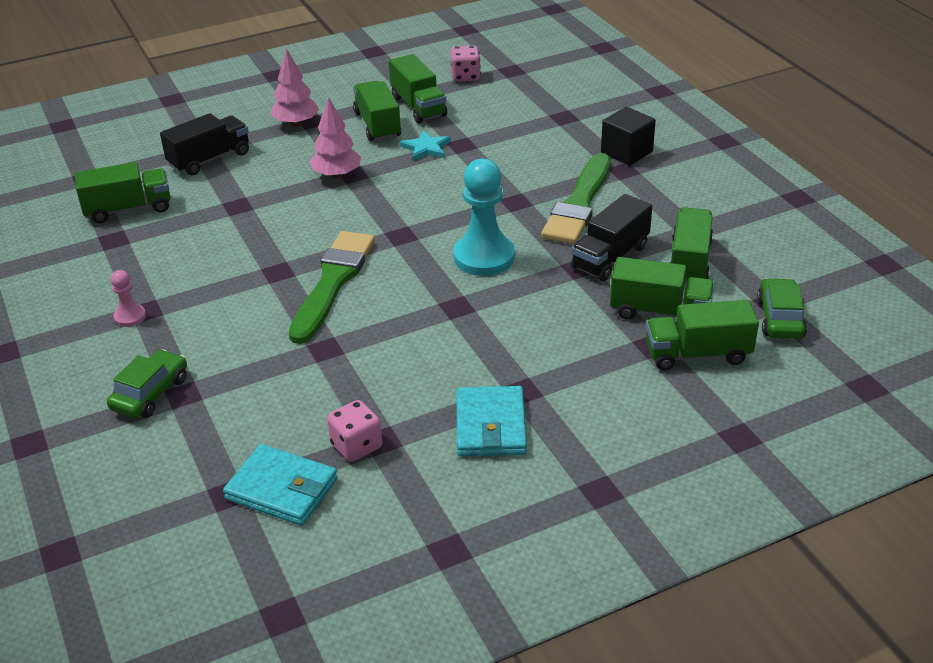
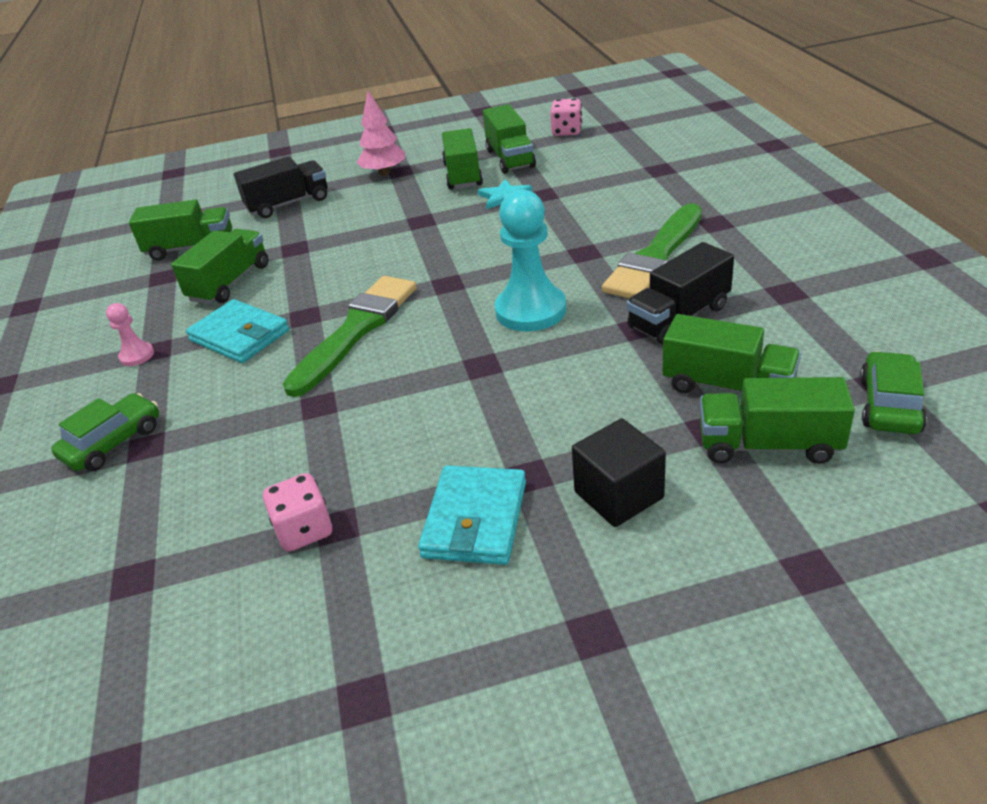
camera: 15 degrees right, 0 degrees up
turquoise wallet [223,444,338,526] -> turquoise wallet moved to [186,299,289,363]
pink tree [309,97,361,179] -> none
black cube [601,107,656,166] -> black cube moved to [572,418,666,527]
green truck [670,207,713,284] -> green truck moved to [171,229,268,304]

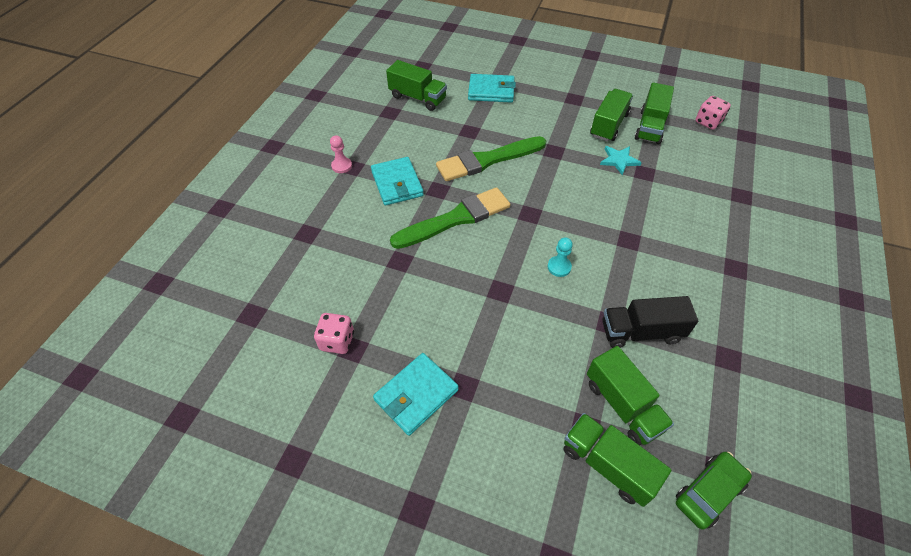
camera: 30 degrees right, 15 degrees up
green car [51,393,159,471] -> none
green truck [171,229,268,304] -> none
black truck [234,156,327,218] -> turquoise wallet [468,74,516,103]
pink tree [357,91,405,176] -> none
turquoise pawn [495,189,566,331] -> turquoise pawn [548,237,573,277], size x0.48
black cube [572,418,666,527] -> none
green brush [602,203,702,299] -> green brush moved to [436,136,546,181]

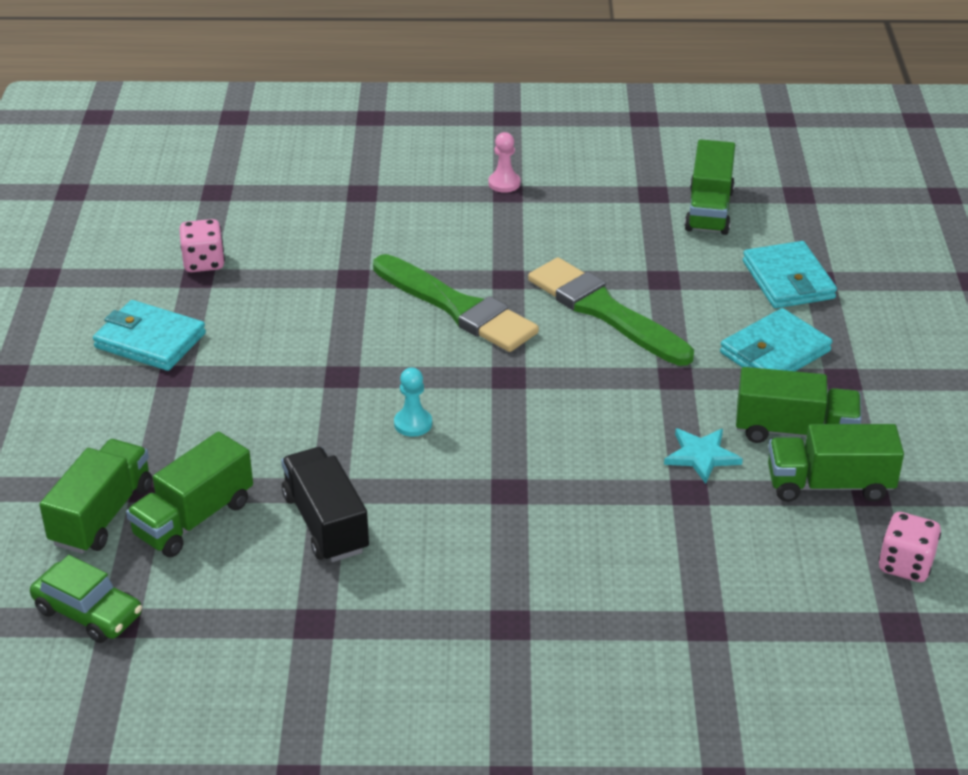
camera: 70 degrees right, 15 degrees down
turquoise wallet [371,157,424,206] -> turquoise wallet moved to [720,308,832,371]

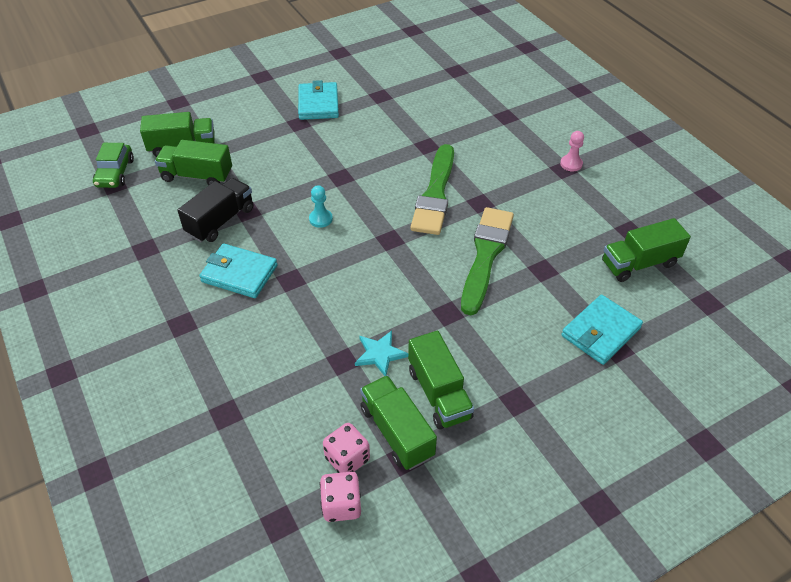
camera: 60 degrees right, 10 degrees up
pink dice [179,219,225,272] -> pink dice moved to [323,423,370,473]
turquoise wallet [720,308,832,371] -> turquoise wallet moved to [199,243,278,298]

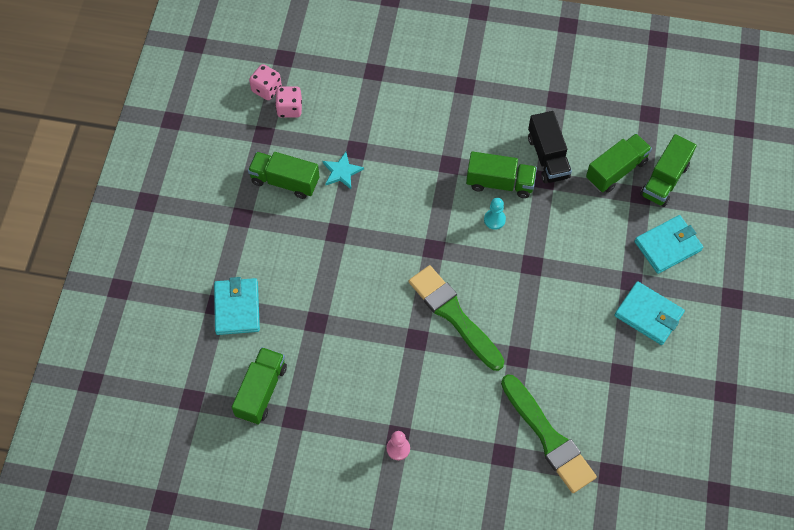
camera: 130 degrees right, 15 degrees up
green car [93,143,134,188] -> none
turquoise wallet [199,243,278,298] -> turquoise wallet moved to [634,215,703,274]
green truck [360,375,437,470] -> green truck moved to [466,151,537,198]
green brush [461,207,514,315] -> green brush moved to [501,374,597,493]

